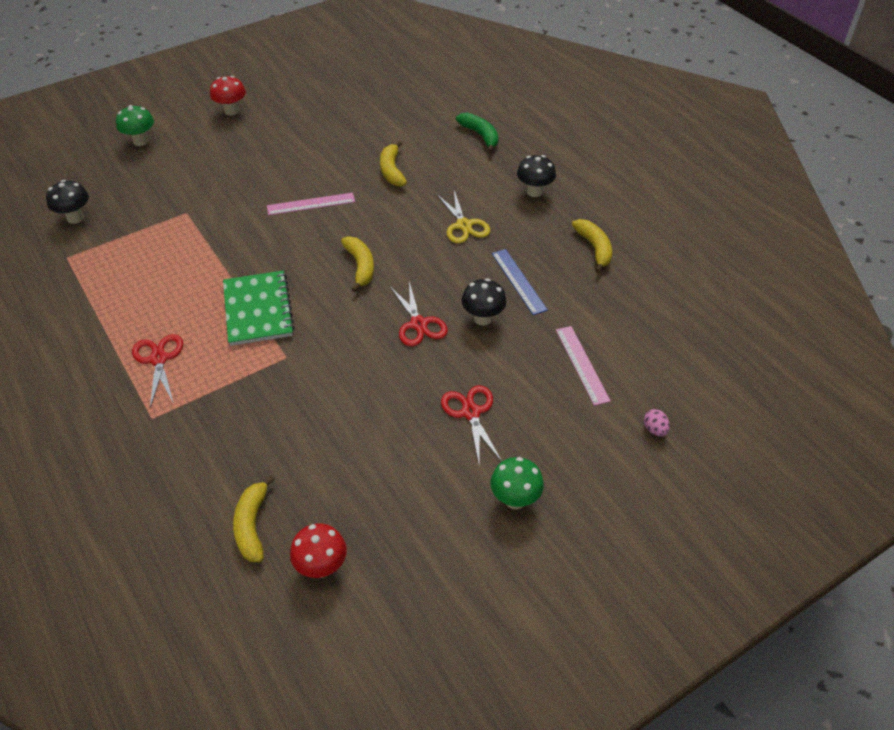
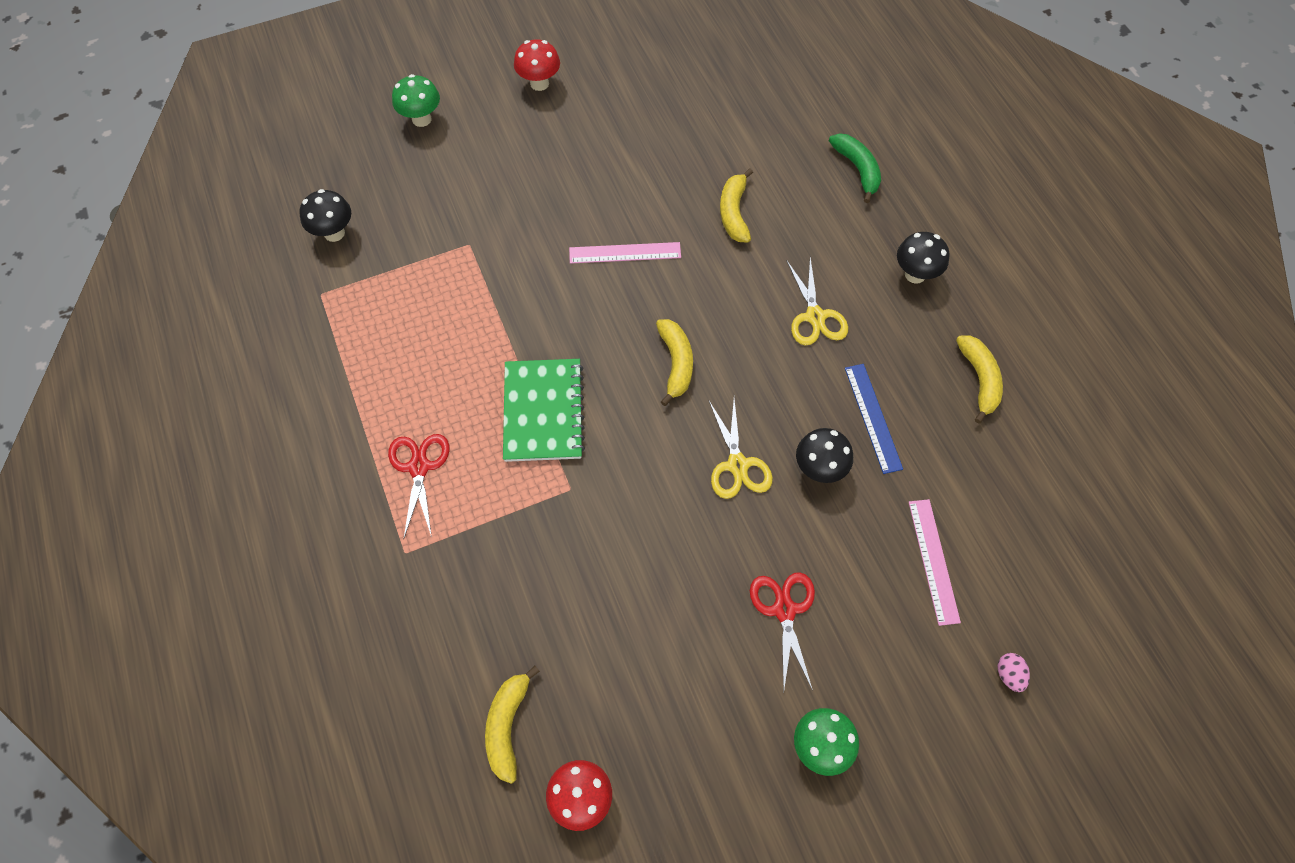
camera: 10 degrees right, 15 degrees up
red scissors [390,282,448,347] -> yellow scissors [709,399,773,499]

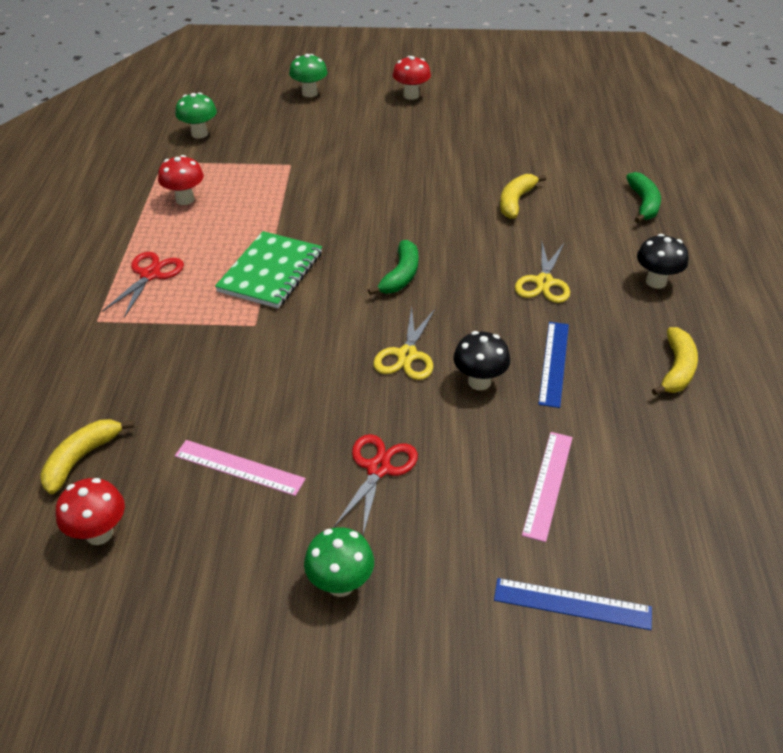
camera: 25 degrees right, 20 degrees down
black mushroom [299,189,351,242] -> green mushroom [175,93,217,139]
pink ruler [569,242,681,264] -> pink ruler moved to [175,440,306,496]
yellow banana [656,319,693,406] -> green banana [368,240,419,295]
pink egg [998,653,1030,692] -> blue ruler [494,578,652,630]
none -> red mushroom [158,155,204,205]

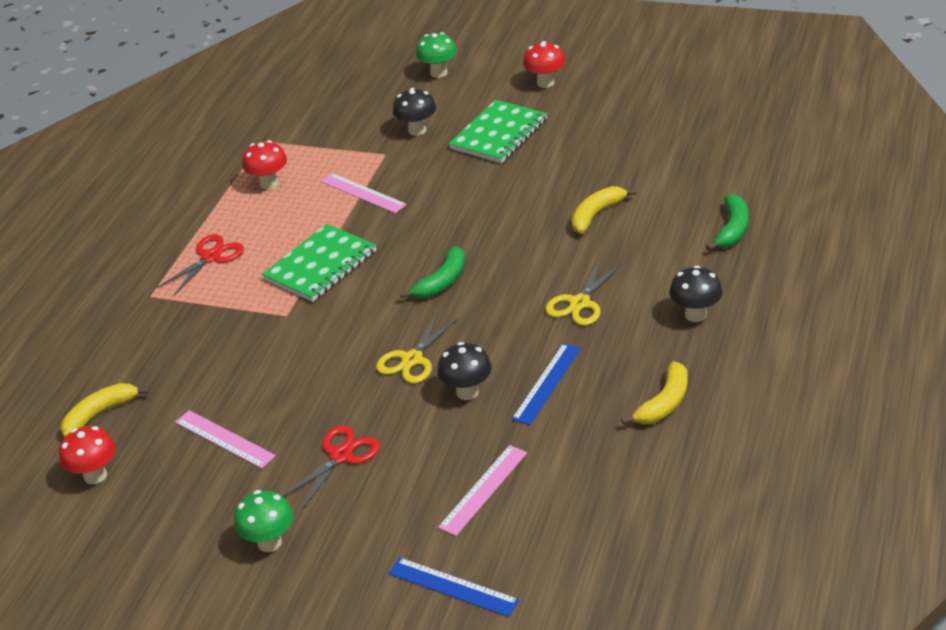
camera: 20 degrees right, 5 degrees down
green mushroom [175,93,217,139] -> none
none -> pink ruler [321,173,407,213]
none -> black mushroom [393,88,436,136]
none -> green notebook [449,100,547,163]

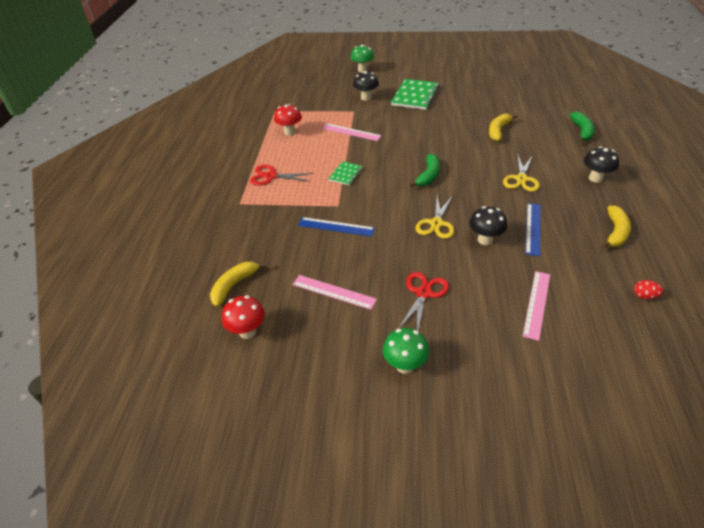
camera: 15 degrees left, 5 degrees up
red scissors [157,234,244,296] -> red scissors turned 105 degrees counterclockwise [250,165,313,185]
green notebook [262,224,376,302] -> green notebook [328,161,363,185], size x0.53
blue ruler [389,557,519,617] -> blue ruler moved to [298,217,375,237]
red mushroom [523,41,566,88] -> none
none -> red egg [634,280,663,299]

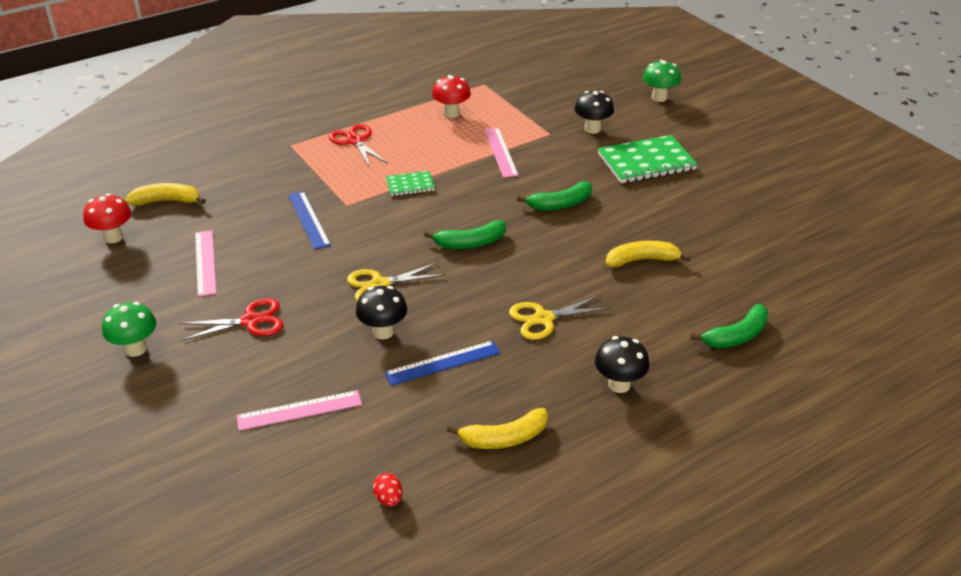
camera: 50 degrees right, 5 degrees down
none -> green banana [517,181,592,211]

